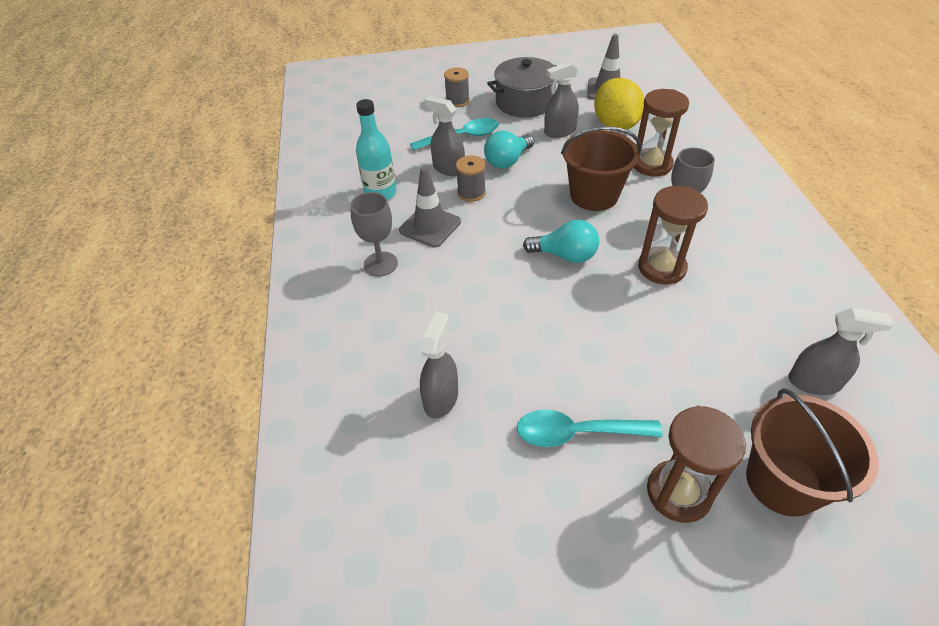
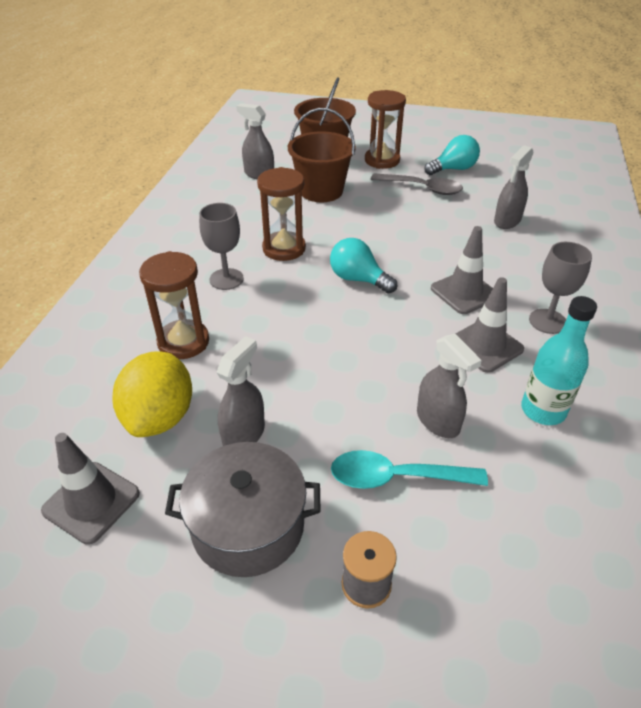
camera: 160 degrees left, 5 degrees down
grey spool [456,155,486,202] -> none
turquoise light bulb [484,131,534,169] -> turquoise light bulb moved to [424,135,480,175]
turquoise spoon [516,410,663,447] -> grey spoon [371,173,463,195]
grey spray bottle [544,61,579,138] -> grey spray bottle turned 60 degrees counterclockwise [216,336,265,446]
brown bucket [561,126,642,211] -> brown bucket moved to [288,108,356,202]
none -> grey traffic cone [431,226,493,314]

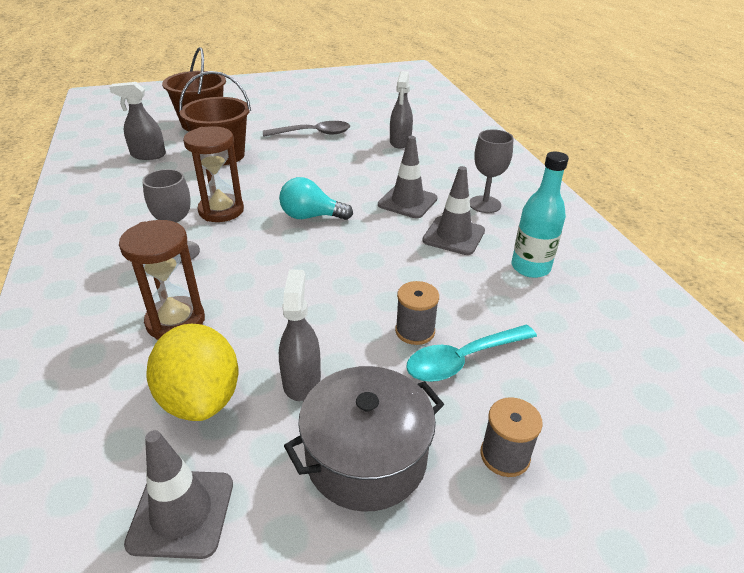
camera: 30 degrees left, 5 degrees down
brown hourglass [365,90,406,169] -> none
grey spray bottle [417,334,482,438] -> none
turquoise light bulb [424,135,480,175] -> none
none -> grey spool [395,281,439,345]

